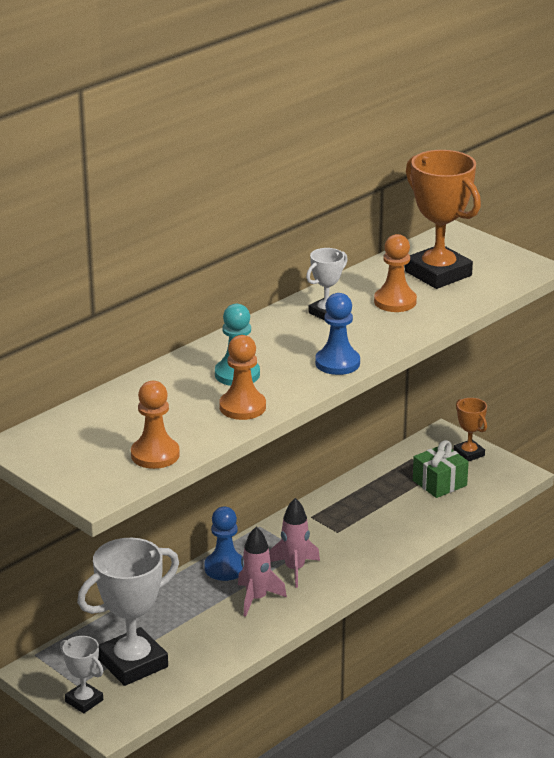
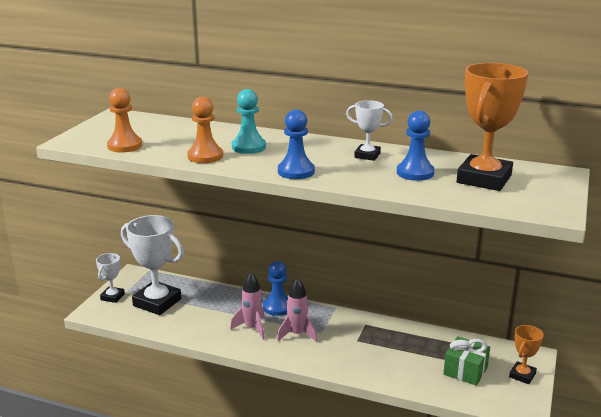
camera: 65 degrees right, 5 degrees down
orange pawn [374,234,417,312] -> blue pawn [397,111,434,181]

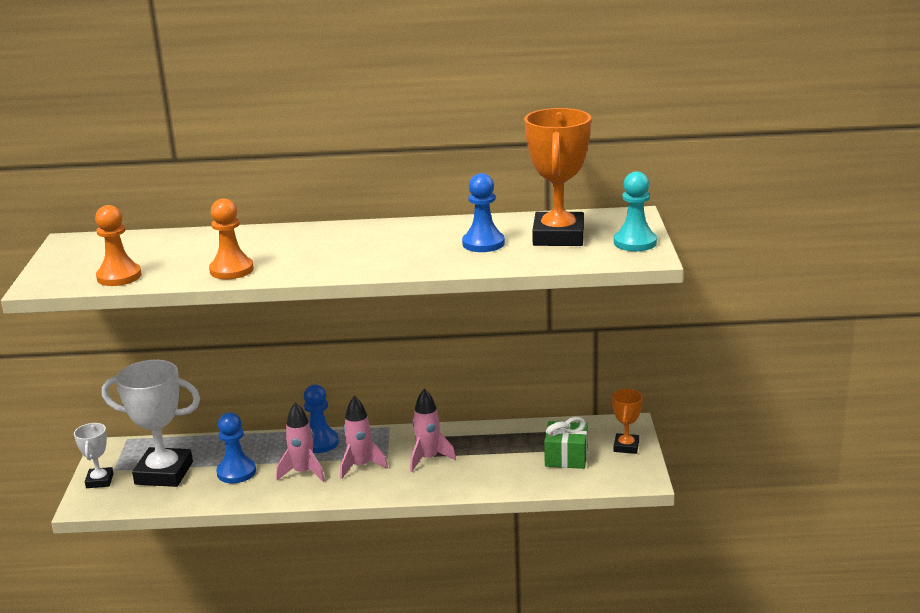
camera: 20 degrees left, 0 degrees up
turquoise pawn [232,89,266,154] -> turquoise pawn moved to [614,171,657,251]
blue pawn [278,109,315,179] -> blue pawn moved to [216,413,256,483]
white trophy [346,100,393,161] -> none
none -> pink rocket [410,389,456,472]

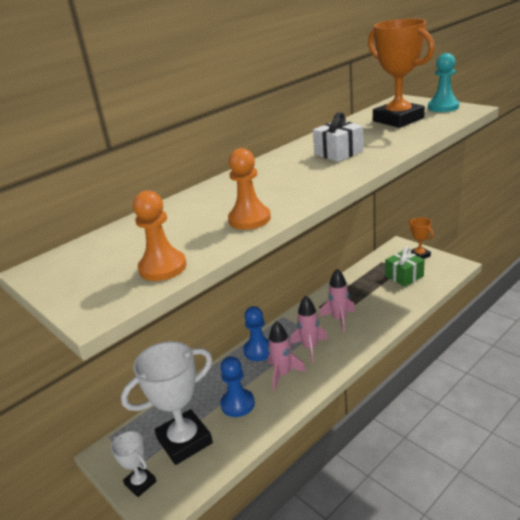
camera: 40 degrees left, 5 degrees up
blue pawn [462,173,505,252] -> none
none -> white gift [313,112,363,162]

